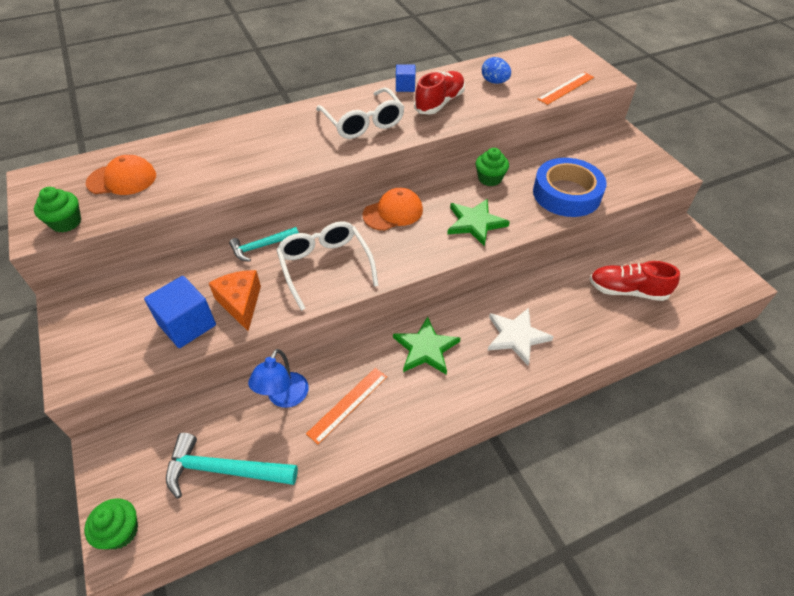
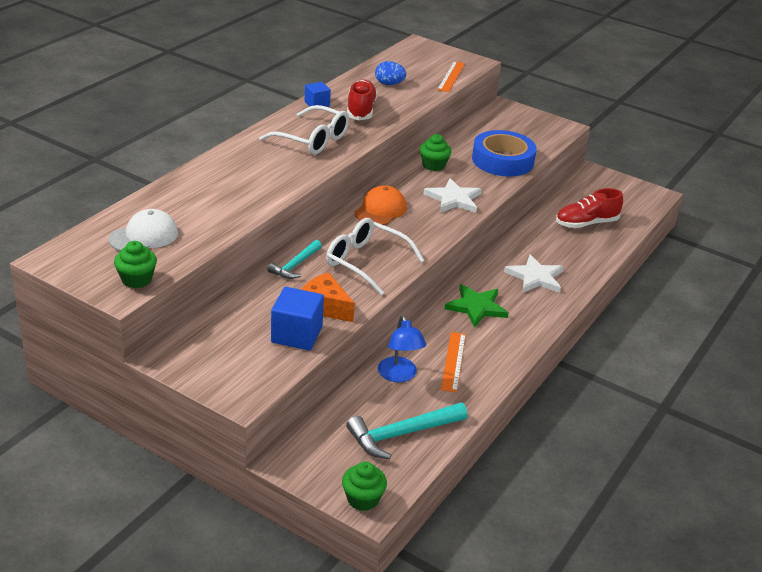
camera: 35 degrees left, 15 degrees down
orange cap [86,155,156,195] -> white cap [108,209,178,251]
green star [447,199,510,247] -> white star [424,178,482,213]

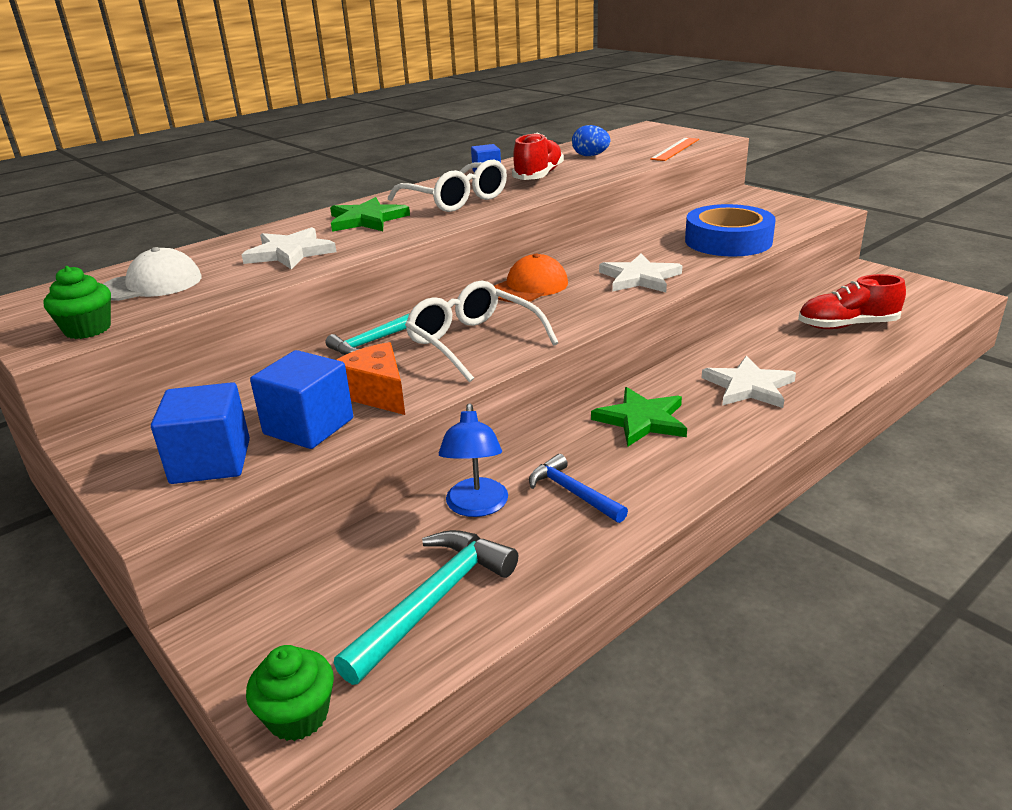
camera: 20 degrees right, 5 degrees down
turquoise hammer [346,402,468,459] -> turquoise hammer turned 135 degrees clockwise [334,530,518,685]
green cupcake [420,134,452,171] -> none
orange ruler [441,332,466,393] -> blue hammer [529,454,628,523]
none -> blue cube [151,382,250,484]
none -> white star [242,227,336,269]
none -> green star [330,197,410,232]

